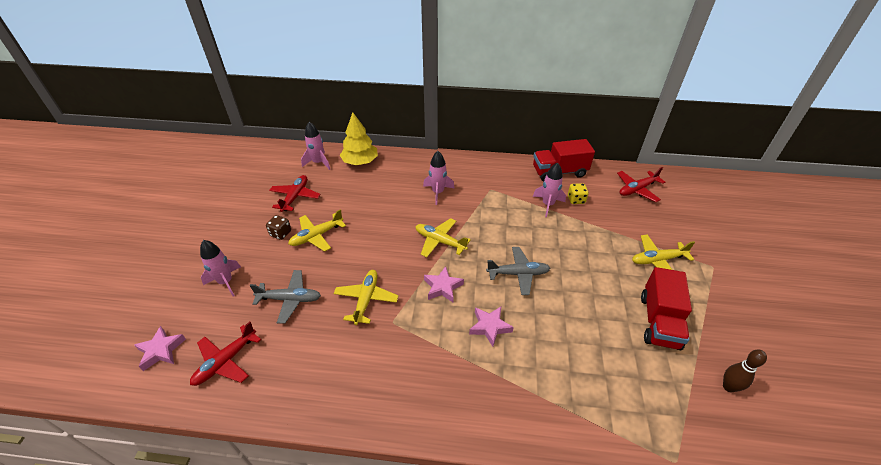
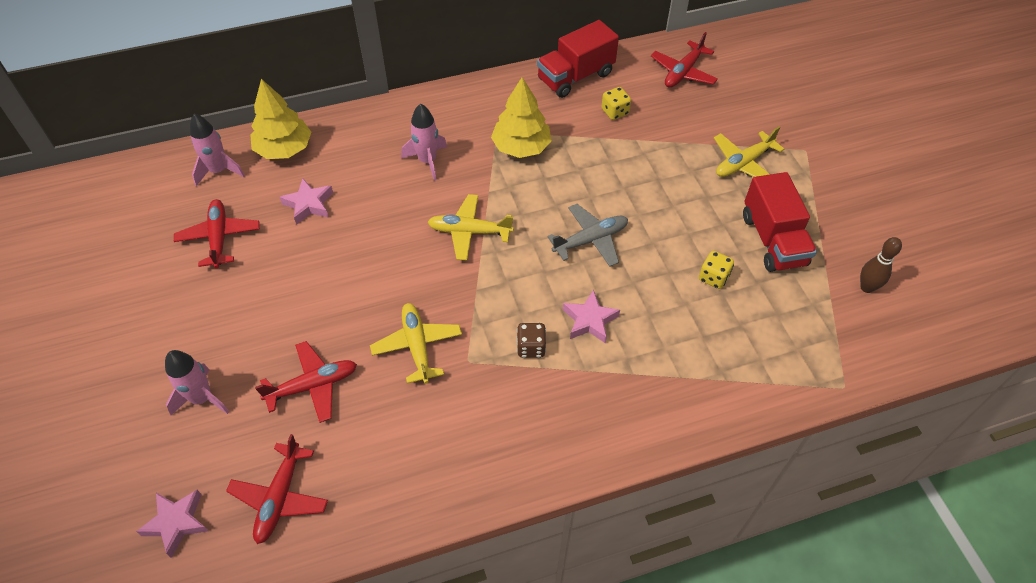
camera: 25 degrees left, 10 degrees up
grey plane [249,270,321,324] -> red plane [255,341,357,423]
brown dice [266,215,291,240] -> brown dice moved to [517,323,546,358]
yellow plane [288,209,346,252] -> none
pink star [424,266,464,302] -> pink star moved to [280,178,333,225]
pink rocket [533,162,566,217] -> none
none -> yellow tree [491,77,552,158]
none -> yellow dice [699,251,734,289]

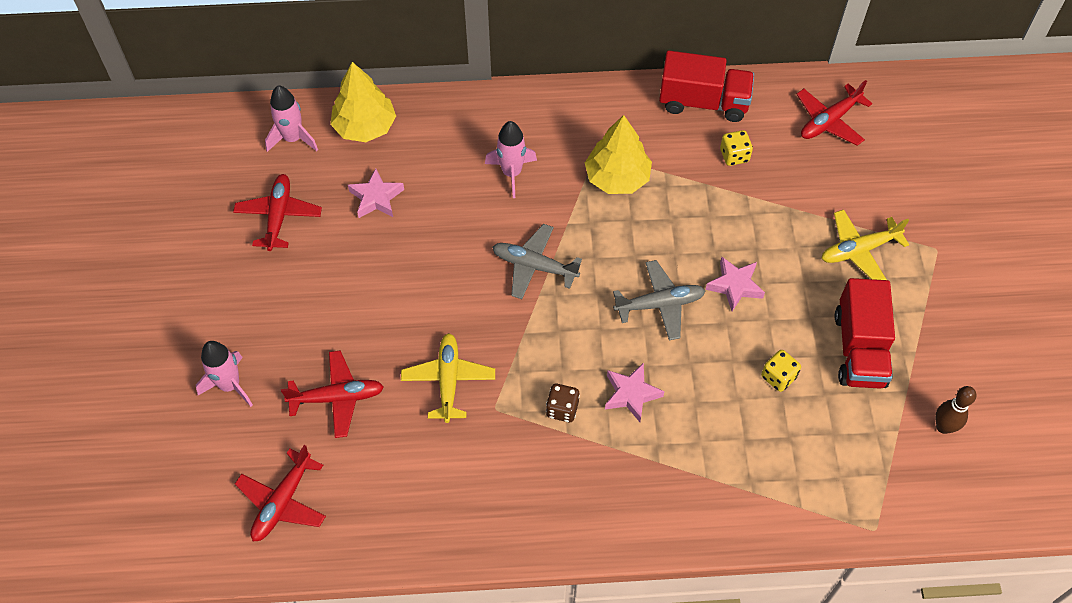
camera: 15 degrees right, 5 degrees up
pink star [136,490,208,558] -> pink star moved to [705,257,765,311]
yellow plane [428,194,513,260] -> grey plane [492,224,582,299]
red truck [537,20,619,98] -> red truck turned 150 degrees counterclockwise [659,51,754,122]

